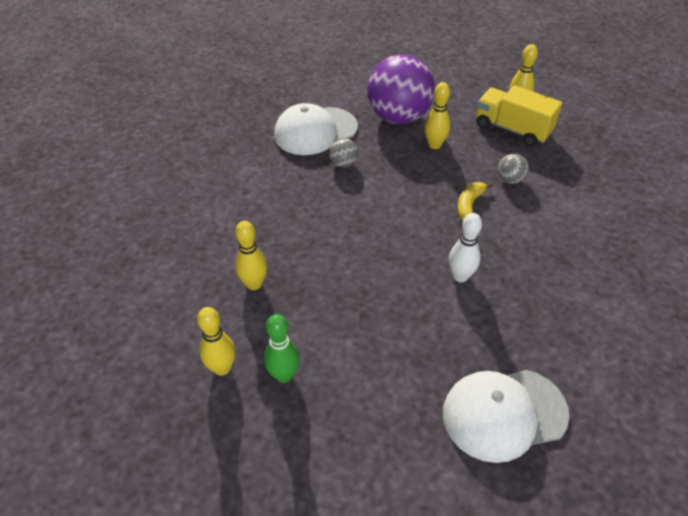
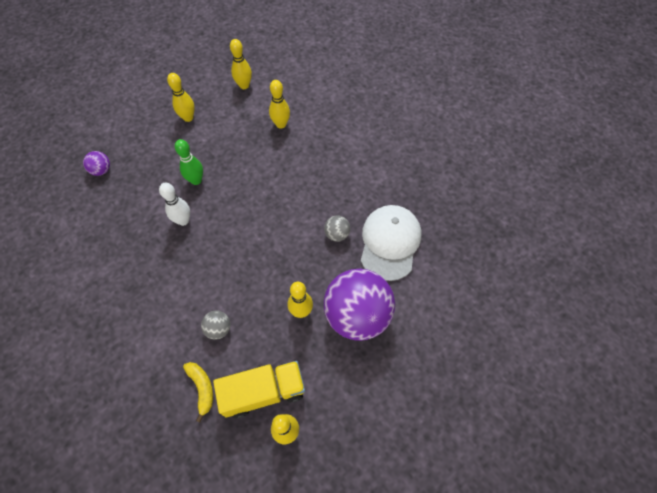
camera: 130 degrees right, 15 degrees up
green bowling pin [264,314,300,383] -> green bowling pin moved to [175,139,203,185]
white cap [443,370,569,463] -> purple ball [83,151,110,176]
yellow banana [457,182,493,221] -> yellow banana moved to [183,362,213,422]
none -> yellow bowling pin [167,73,195,122]

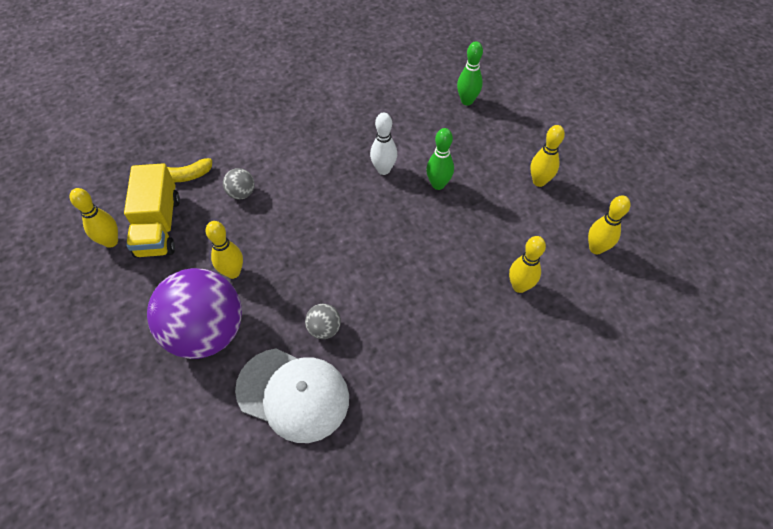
camera: 100 degrees right, 5 degrees down
purple ball [83,151,110,176] -> green bowling pin [457,41,483,106]

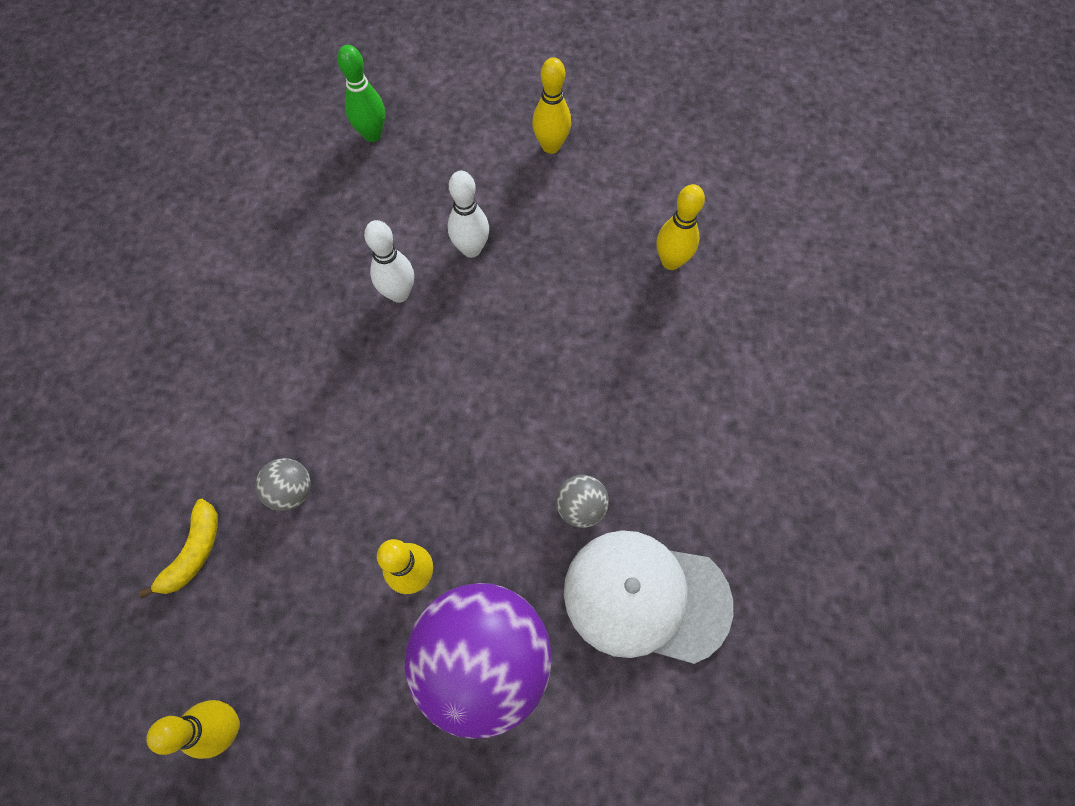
camera: 55 degrees left, 10 degrees up
yellow truck [124,163,180,258] -> none
white cap [235,348,349,443] -> white cap turned 135 degrees counterclockwise [564,530,733,664]
green bowling pin [426,128,454,190] -> white bowling pin [448,171,489,258]
yellow bowling pin [588,195,630,254] -> none

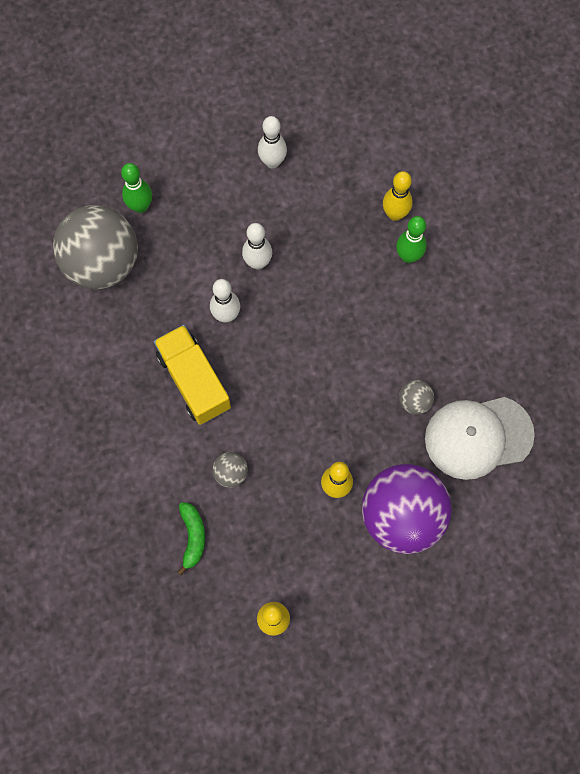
camera: 25 degrees left, 5 degrees up
yellow banana [139,499,218,598] -> green banana [178,502,205,576]
yellow bowling pin [532,57,571,154] -> white bowling pin [258,116,287,169]
none -> grey ball [53,205,138,289]
none -> yellow truck [154,325,231,425]
none -> green bowling pin [396,216,427,263]

